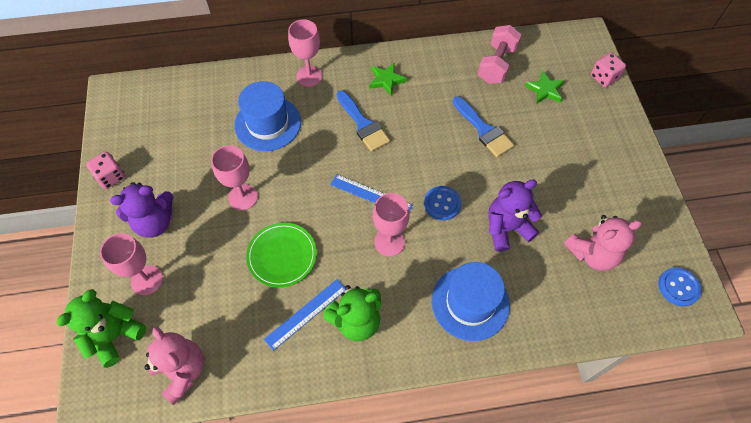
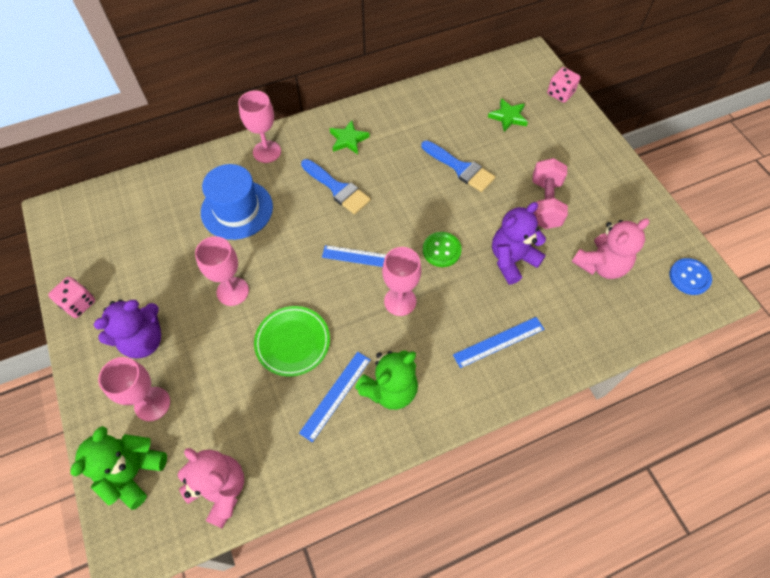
camera: 15 degrees left, 0 degrees up
blue button [424,186,462,220] -> green button [423,232,462,267]
blue hat [432,262,510,341] -> blue ruler [453,317,544,368]
pink dumbbell [478,25,521,84] -> pink dumbbell moved to [533,158,568,229]

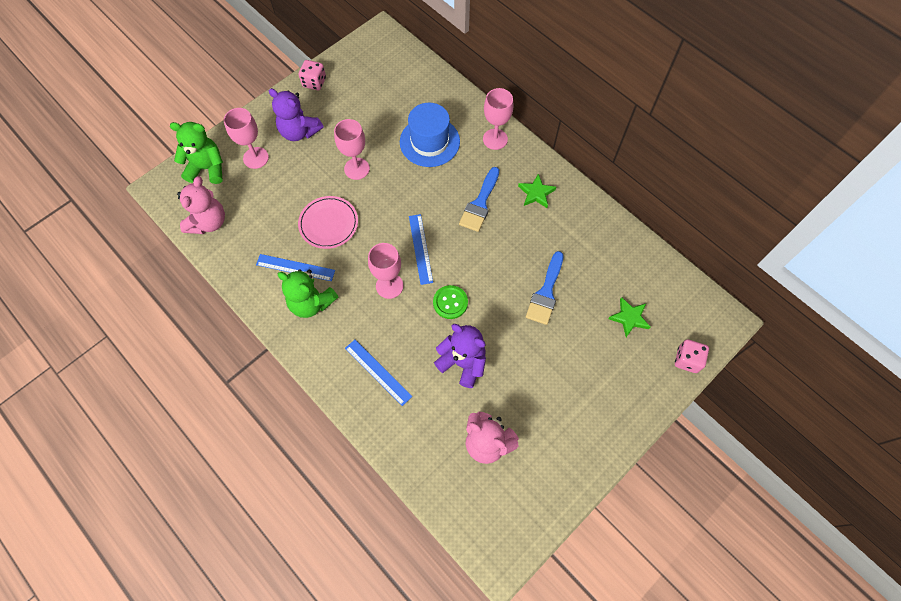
camera: 70 degrees right, 5 degrees up
green plate [254,306,330,377] -> pink plate [298,196,358,249]
pink dumbbell [533,158,568,229] -> none
blue button [669,258,712,295] -> none

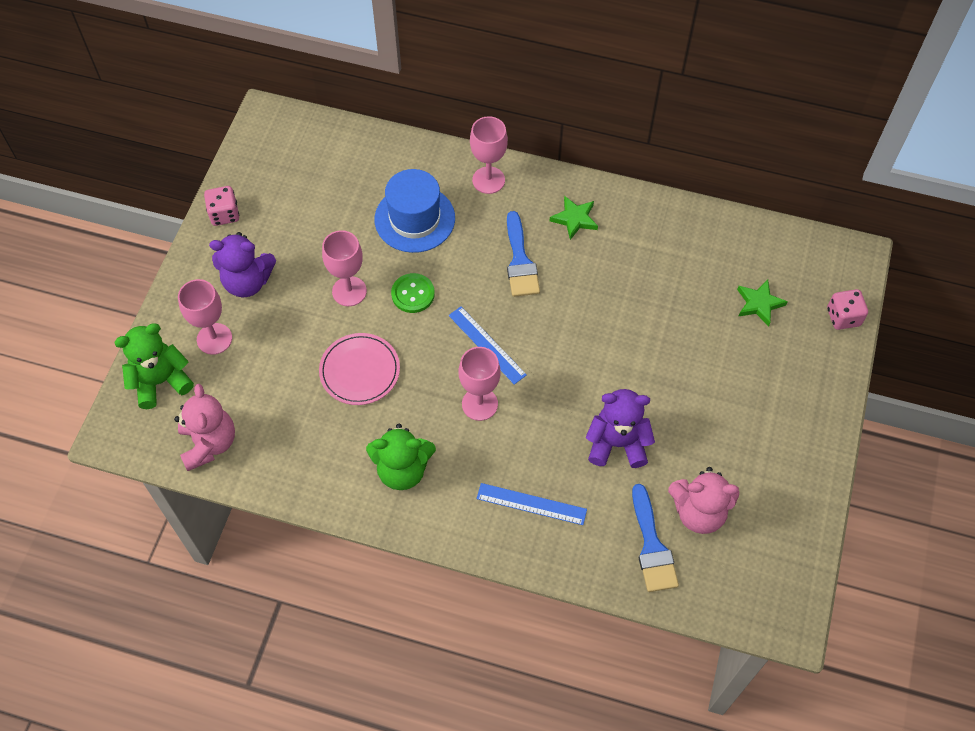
camera: 30 degrees left, 5 degrees down
blue ruler [256,254,335,281] -> none
green button [433,285,468,319] -> green button moved to [391,273,435,313]
blue brush [526,251,563,325] -> blue brush moved to [632,484,679,592]

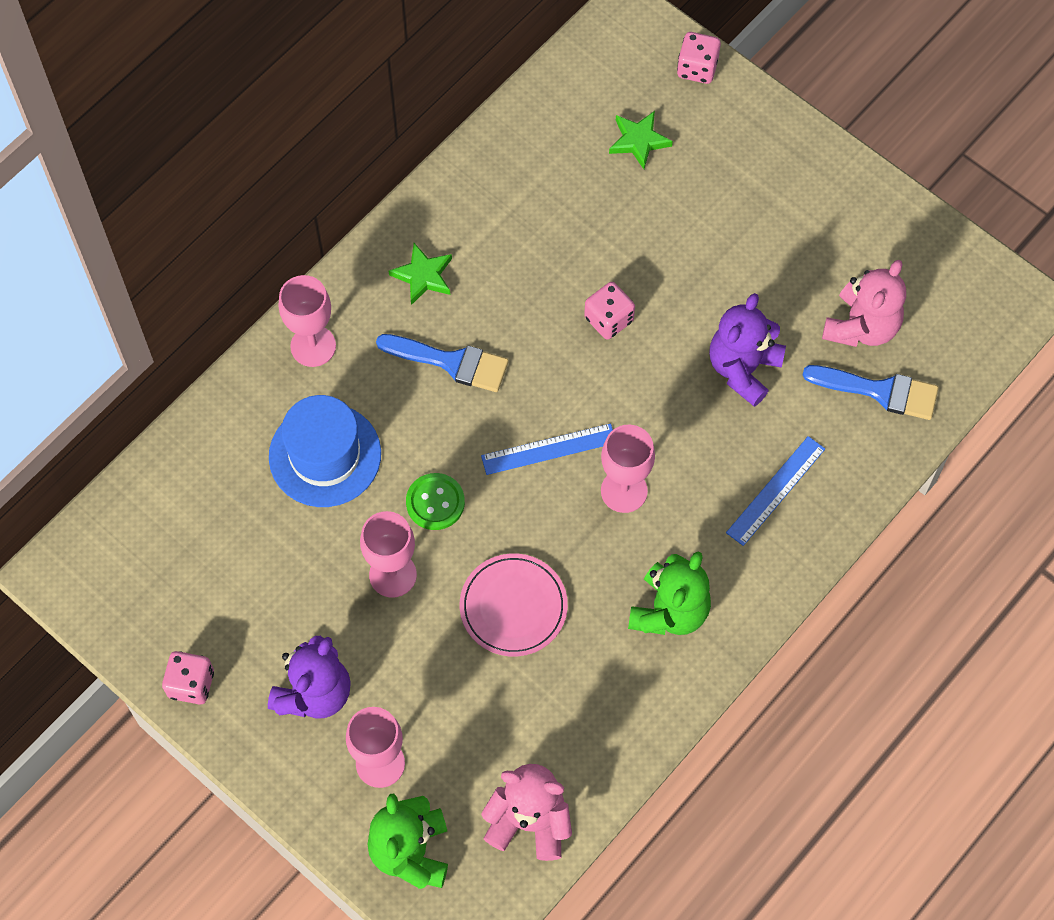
camera: 65 degrees left, 5 degrees up
none -> pink dice [584,282,635,340]

